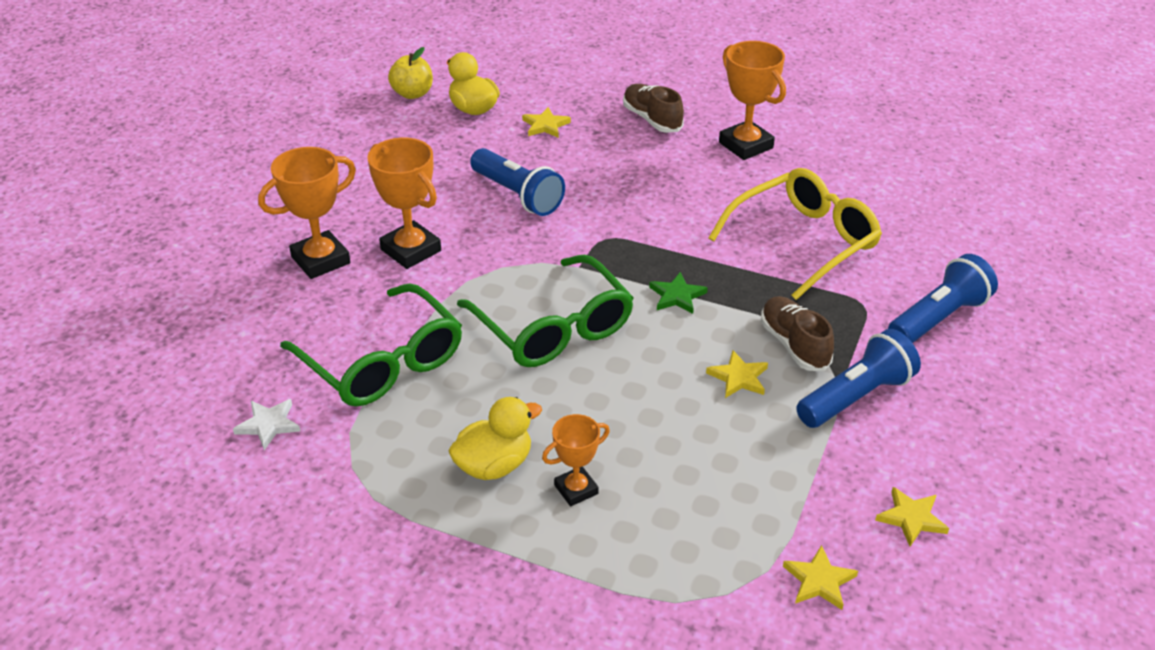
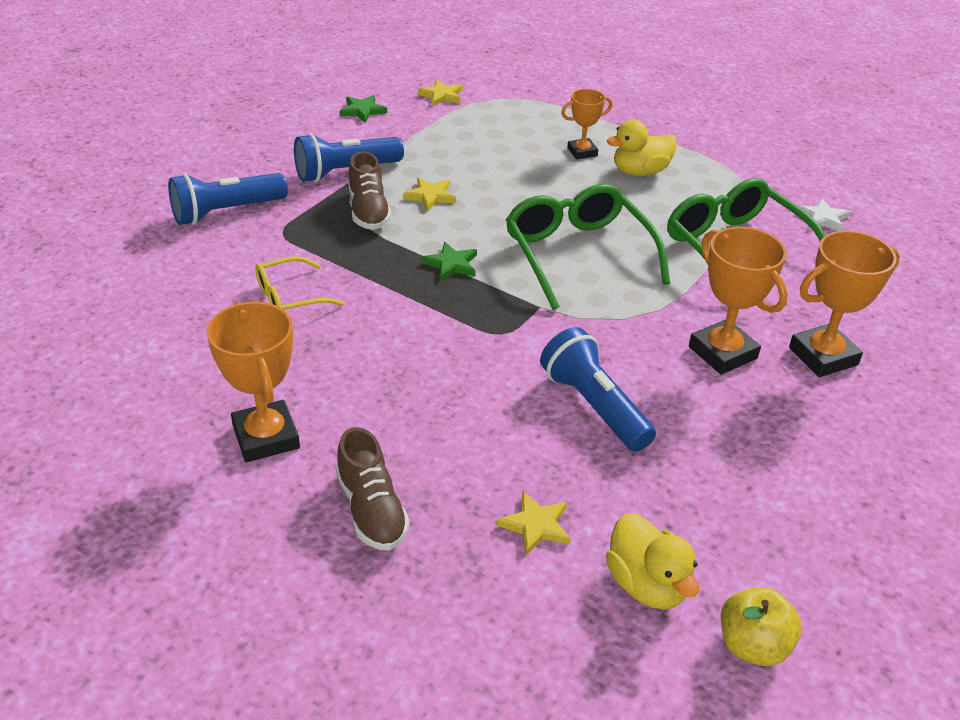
camera: 170 degrees left, 0 degrees up
yellow glasses [709,168,882,300] -> yellow glasses [255,256,344,310], size x0.54
yellow star [875,487,949,546] -> green star [339,95,387,123]

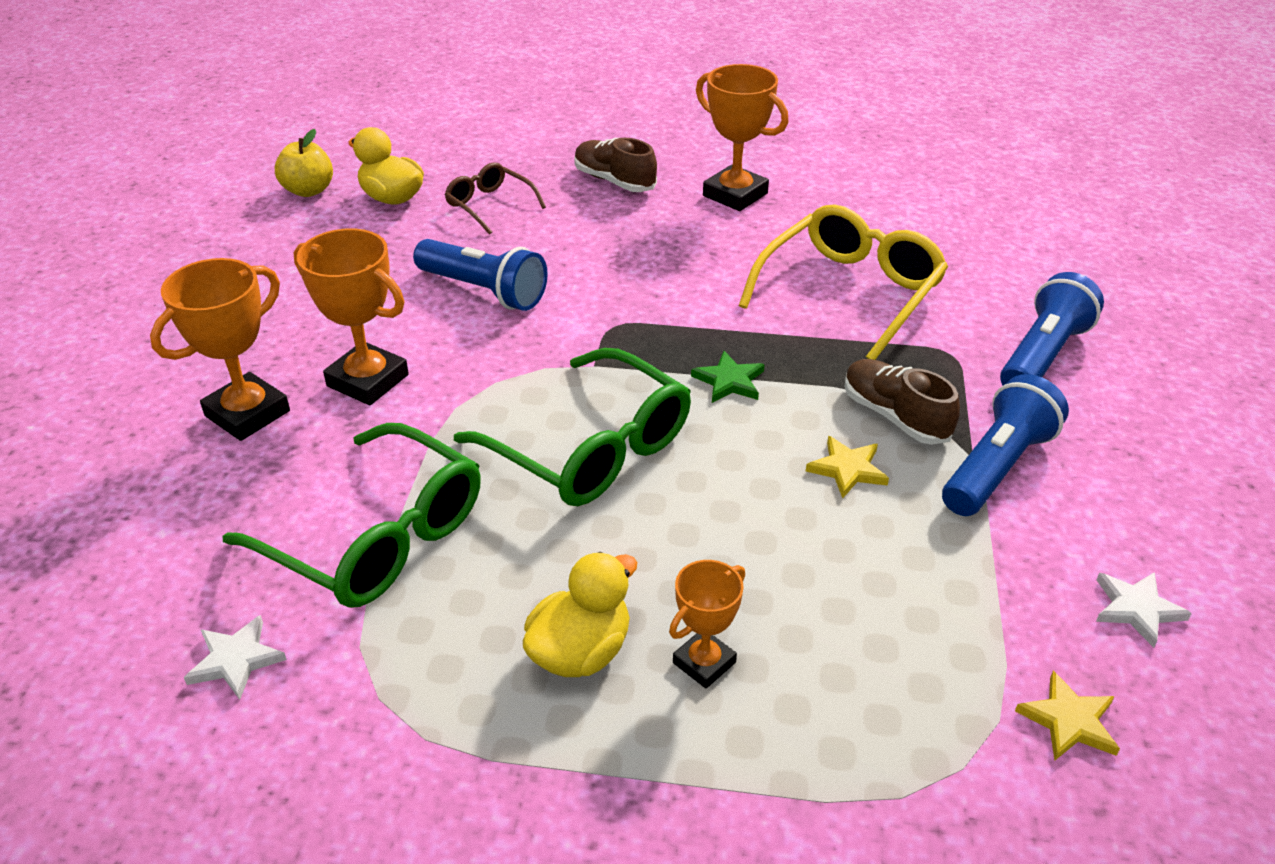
camera: 155 degrees right, 0 degrees up
yellow glasses [255,256,344,310] -> yellow glasses [739,204,948,360], size x1.85
green star [339,95,387,123] -> white star [1096,572,1192,648]
yellow star [497,491,571,556] -> brown glasses [445,162,546,235]

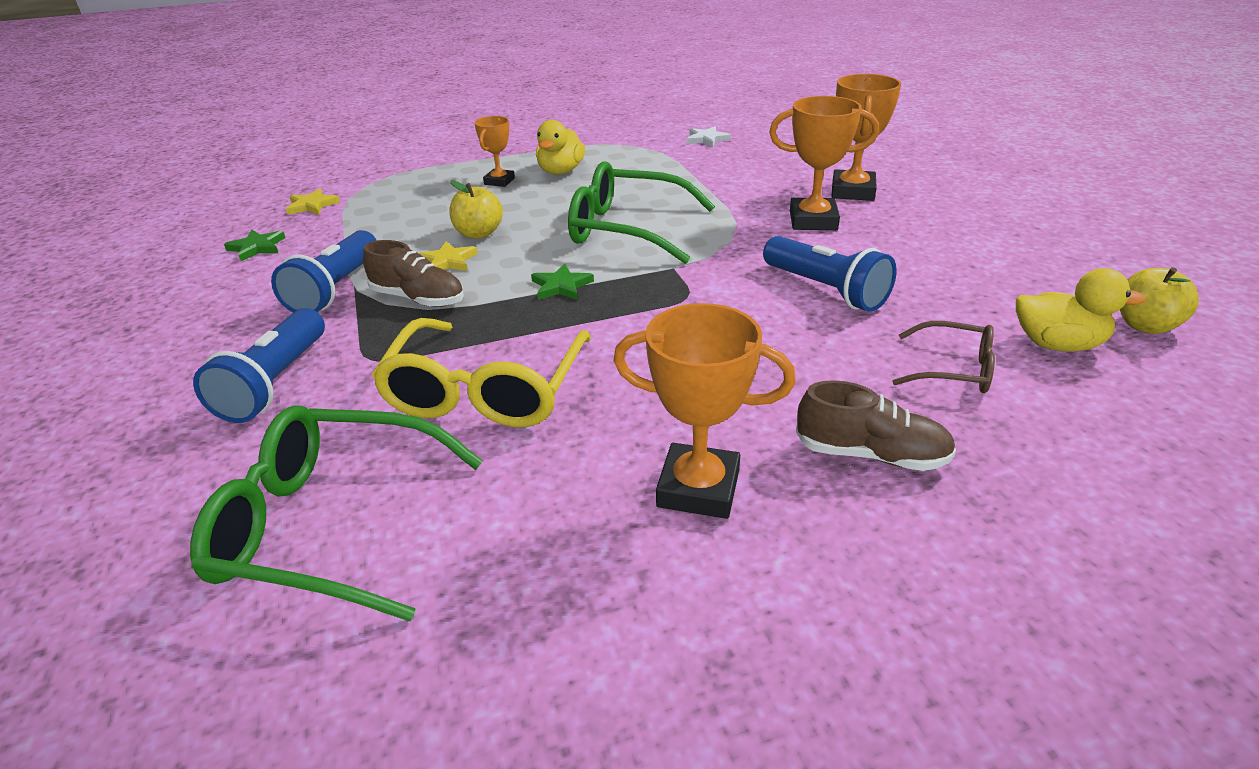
camera: 155 degrees right, 5 degrees down
green glasses [223,423,481,608] -> green glasses moved to [190,405,483,622]
blue flashlight [413,239,548,311] -> blue flashlight turned 135 degrees counterclockwise [763,236,897,312]
white star [1096,572,1192,648] -> green star [224,230,286,261]
none -> yellow apple [449,180,503,239]

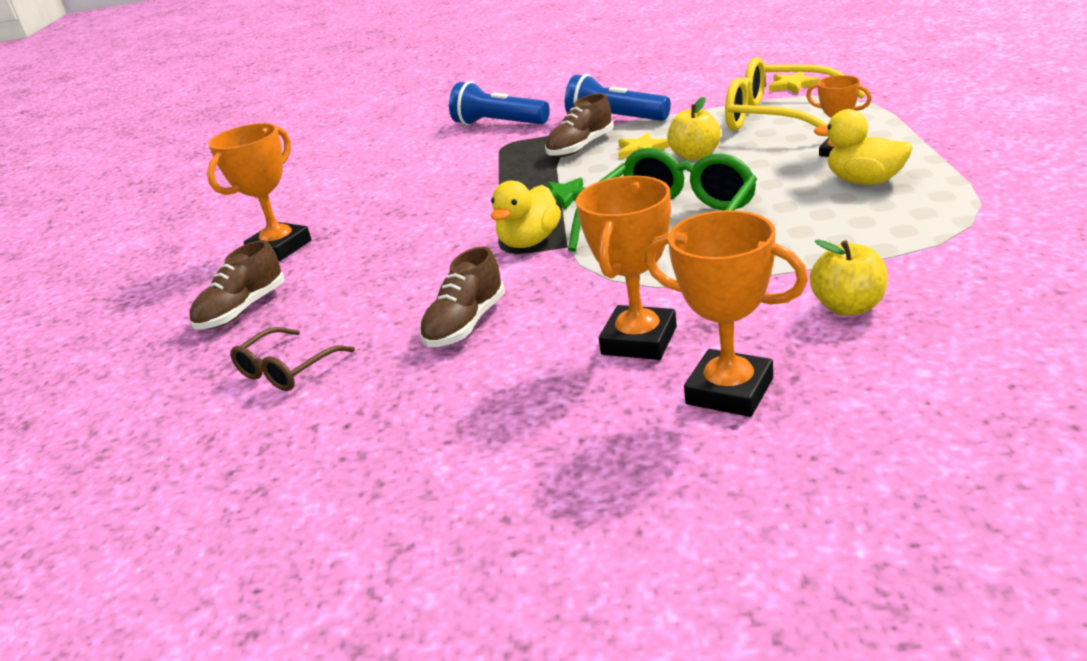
camera: 110 degrees right, 5 degrees down
green glasses [190,405,483,622] -> none
green star [224,230,286,261] -> none
yellow glasses [371,318,591,427] -> yellow glasses moved to [725,57,866,131]
white star [687,126,731,148] -> none
blue flashlight [763,236,897,312] -> brown shoe [419,247,505,347]
yellow duck [1016,268,1146,352] -> yellow duck moved to [491,181,561,248]
yellow apple [1120,267,1199,334] -> yellow apple moved to [809,239,888,316]

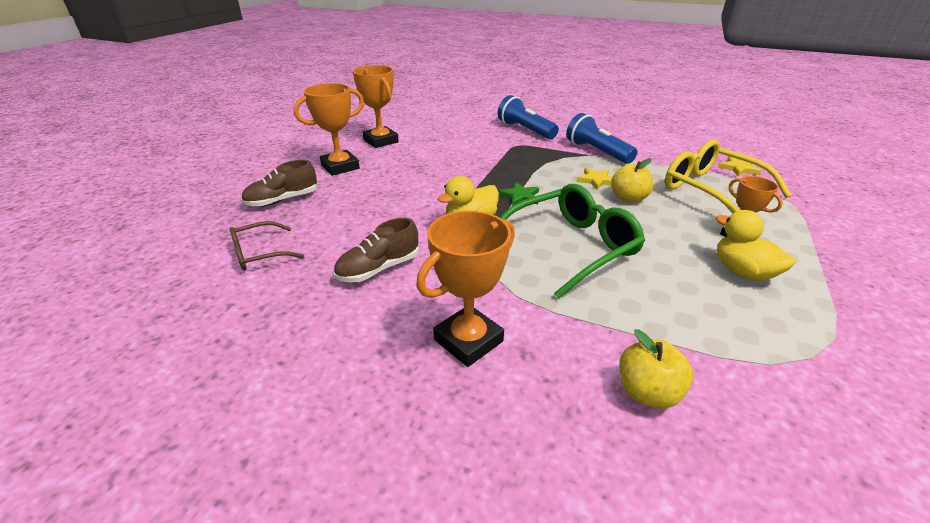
camera: 20 degrees right, 5 degrees up
brown shoe [545,93,613,157] -> none
orange trophy [645,210,808,417] -> orange trophy moved to [353,65,399,148]

